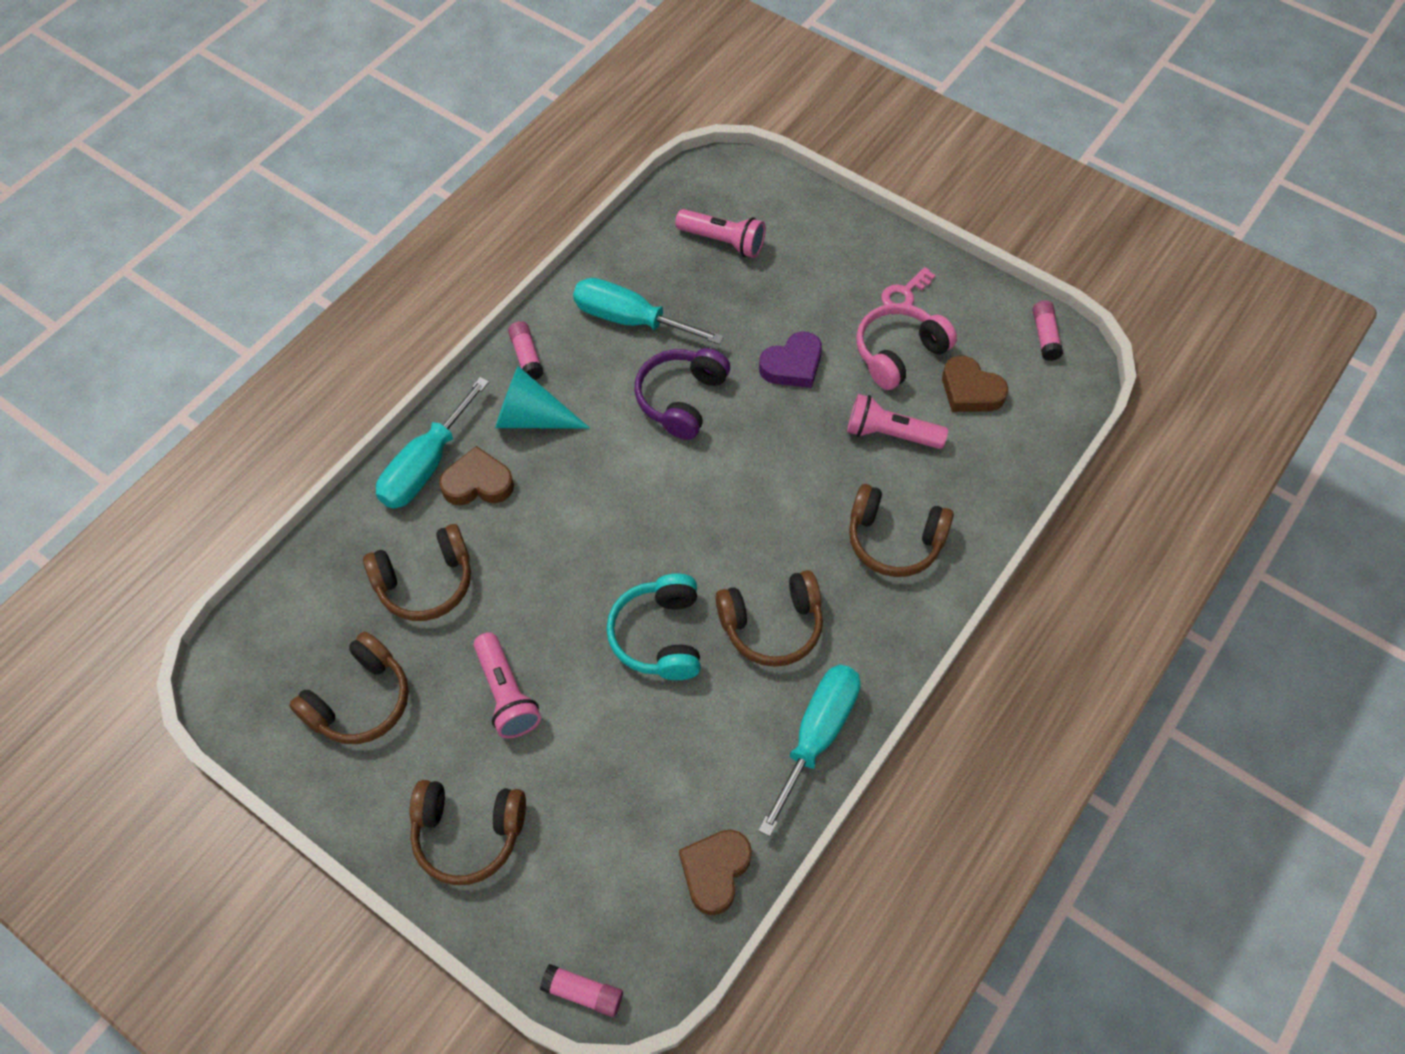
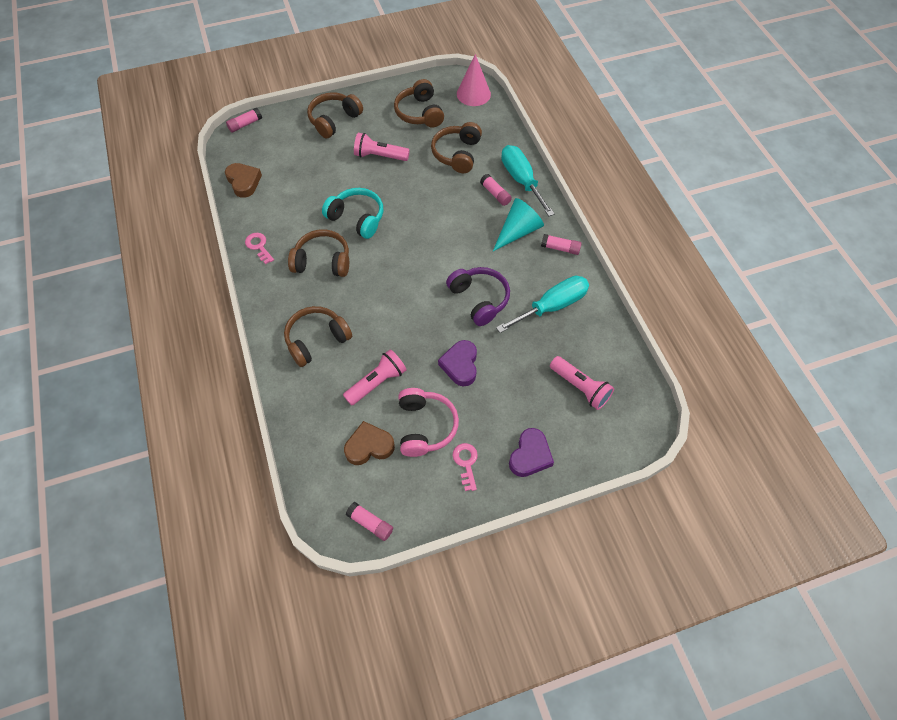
camera: 125 degrees right, 0 degrees up
brown heart [439,446,514,505] -> pink glue stick [480,174,512,206]
pink flashlight [675,209,766,258] -> pink flashlight turned 105 degrees counterclockwise [550,356,614,410]
brown headphones [716,570,823,667] -> brown headphones turned 75 degrees clockwise [288,229,349,277]
turquoise screwdriver [758,665,861,837] -> pink key [245,233,274,264]
none -> pink cone [457,54,491,106]
none -> purple heart [509,428,554,477]

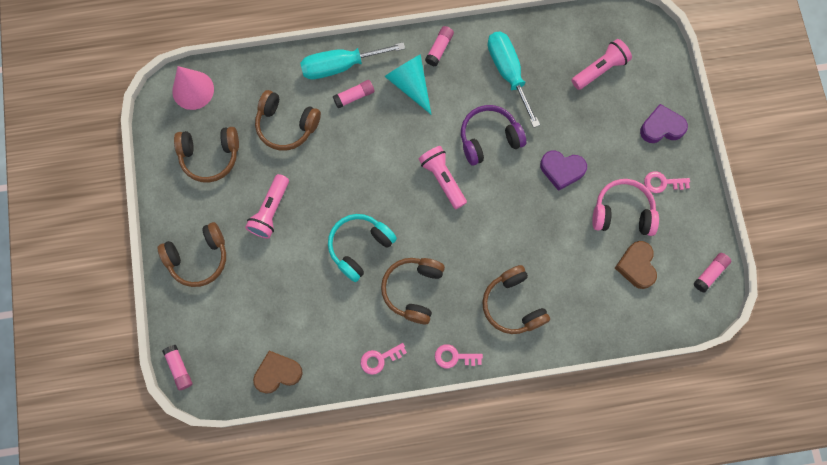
camera: 80 degrees left, 15 degrees up
brown headphones [307,92,363,139] -> brown headphones turned 75 degrees counterclockwise [158,222,226,287]
pink flashlight [343,349,407,406] -> pink flashlight moved to [419,146,467,209]
purple heart [509,428,554,477] -> purple heart turned 45 degrees counterclockwise [640,104,688,143]
none -> pink key [435,344,483,368]

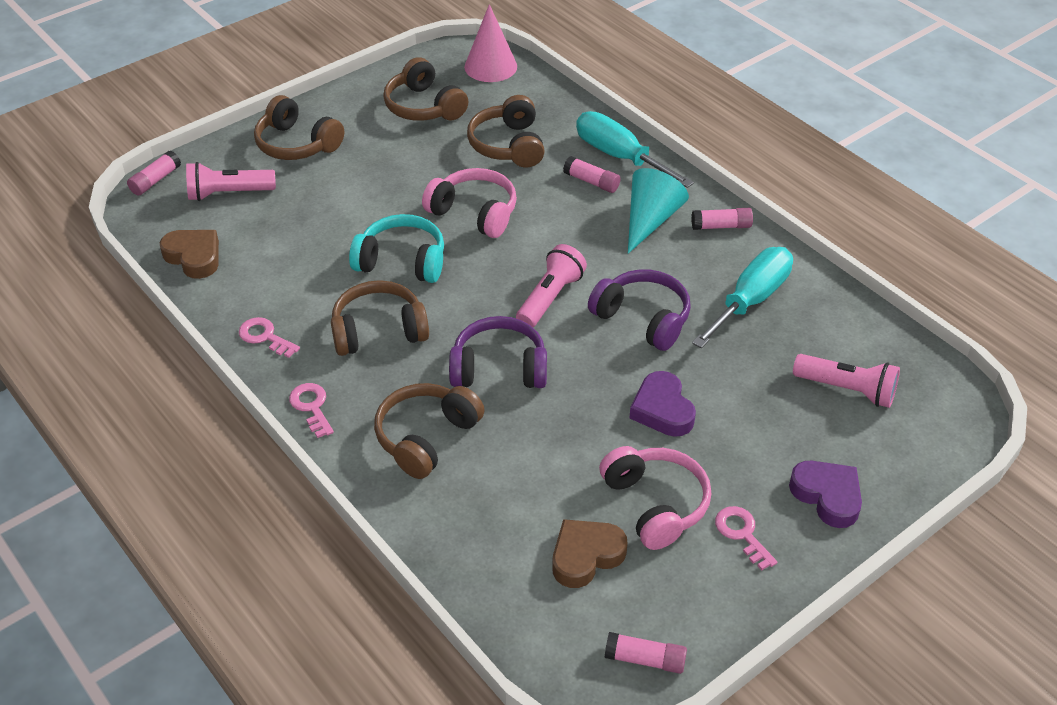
camera: 60 degrees right, 30 degrees down
pink flashlight [245,174,289,239] -> pink flashlight moved to [186,162,276,201]
none -> pink headphones [422,168,517,238]
none -> purple headphones [449,316,547,388]

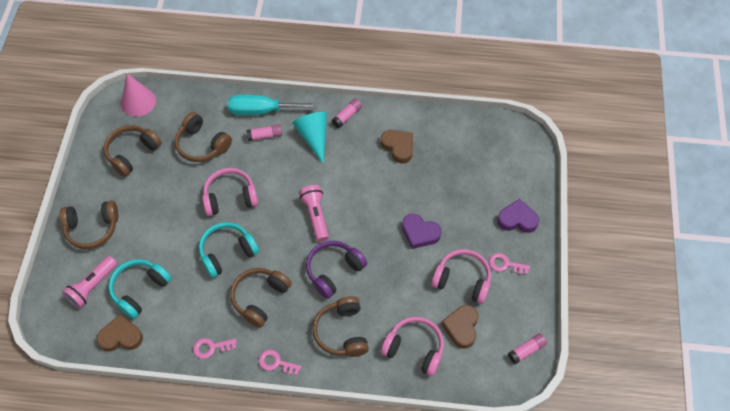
camera: 45 degrees left, 15 degrees up
pink glue stick [127,151,181,196] -> none
brown headphones [383,57,468,121] -> brown headphones turned 120 degrees clockwise [104,125,162,177]
purple headphones [588,269,691,351] -> none
turquoise screwdriver [692,247,793,348] -> brown heart [381,130,413,164]
pink flashlight [793,354,900,408] -> none
none -> turquoise headphones [109,259,172,319]
none -> pink headphones [381,317,444,376]

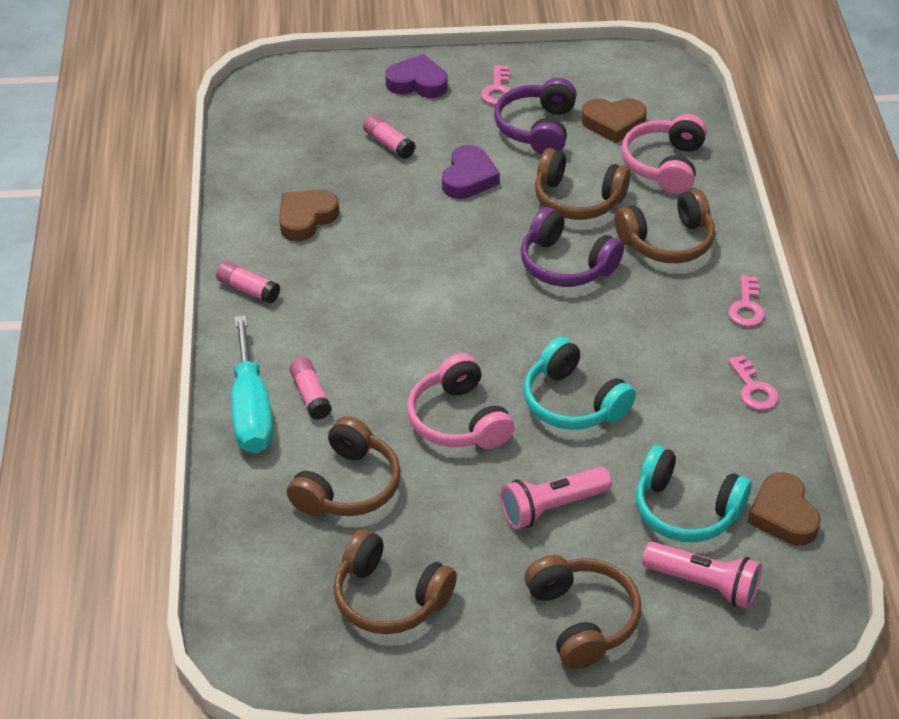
camera: 100 degrees left, 15 degrees down
pink cone [121,74,156,117] -> none
brown headphones [230,268,292,328] -> brown headphones moved to [535,148,631,220]
turquoise cone [292,112,327,164] -> none
pink flashlight [299,185,329,242] -> pink flashlight moved to [500,467,612,529]
pink headphones [431,249,491,304] -> purple headphones [494,78,577,154]
purple heart [497,199,539,233] -> purple heart turned 105 degrees clockwise [385,54,447,98]
pink glue stick [508,333,547,364] -> pink glue stick moved to [363,115,416,159]

